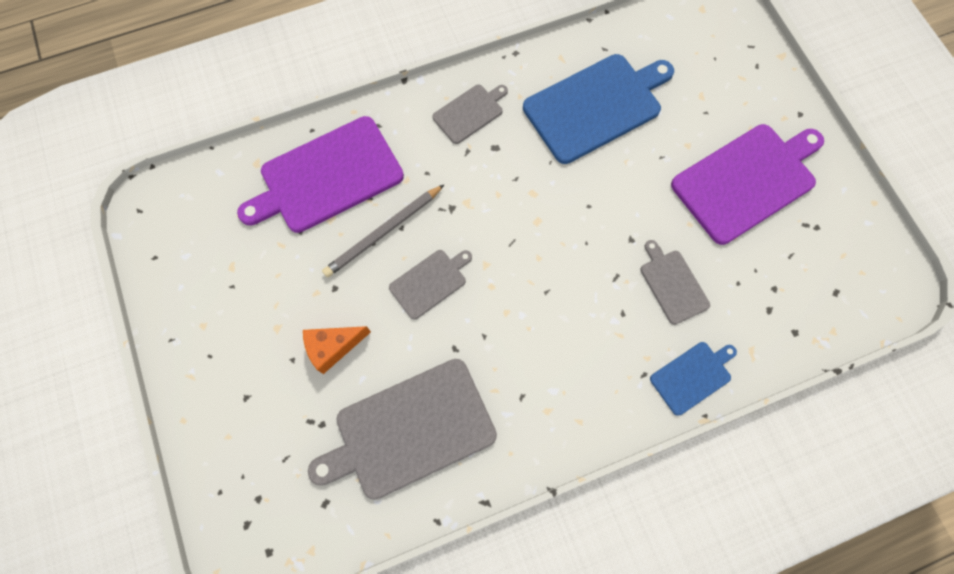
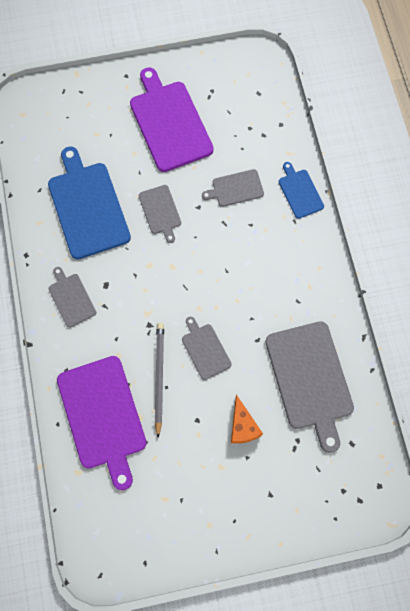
camera: 80 degrees left, 0 degrees up
grey pencil [322,184,445,278] -> grey pencil turned 150 degrees counterclockwise [155,323,164,438]
none -> grey cutting board [139,185,181,243]

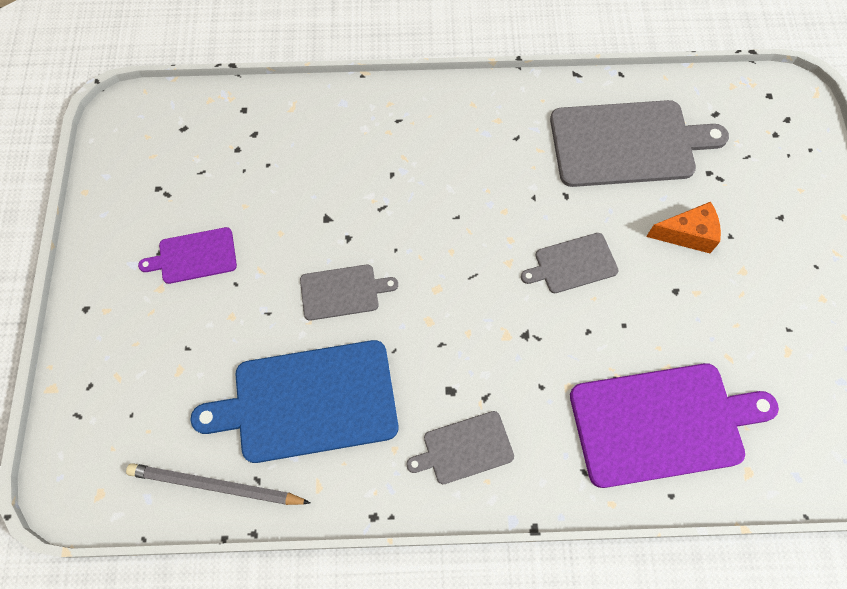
camera: 80 degrees left, 5 degrees down
purple cutting board [130,67,214,172] -> purple cutting board [138,227,237,284], size x0.51
grey pencil [155,323,164,438] -> grey pencil moved to [126,463,310,505]
grey cutting board [202,169,264,207] -> none
blue cutting board [279,162,324,219] -> none

